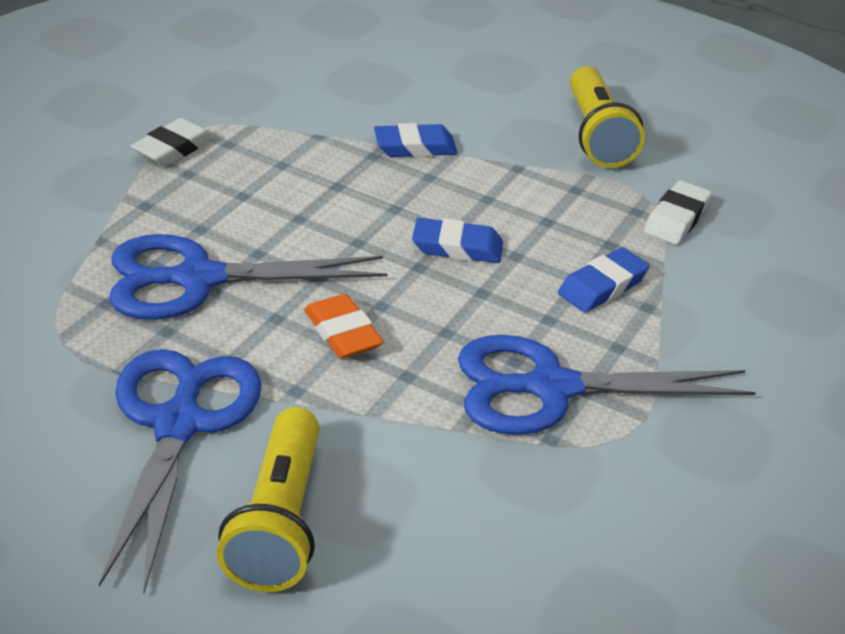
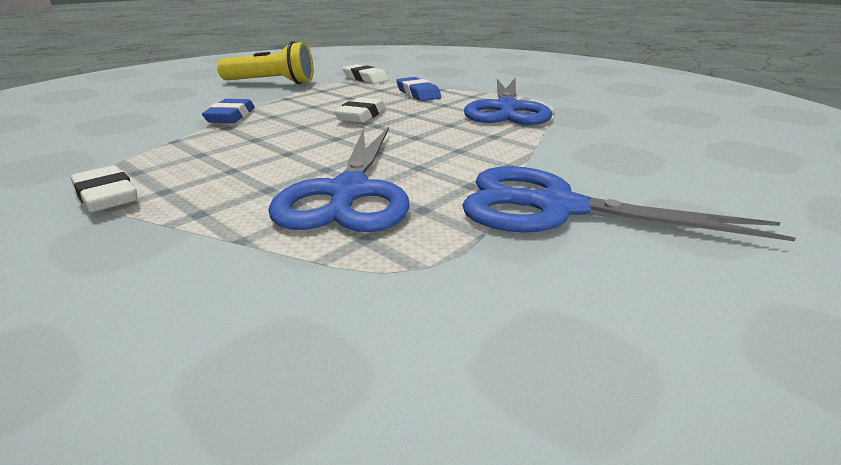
camera: 75 degrees left, 10 degrees down
yellow flashlight [217,407,320,592] -> none
orange eraser [304,294,384,359] -> none
blue eraser [412,218,503,263] -> white eraser [334,98,385,123]

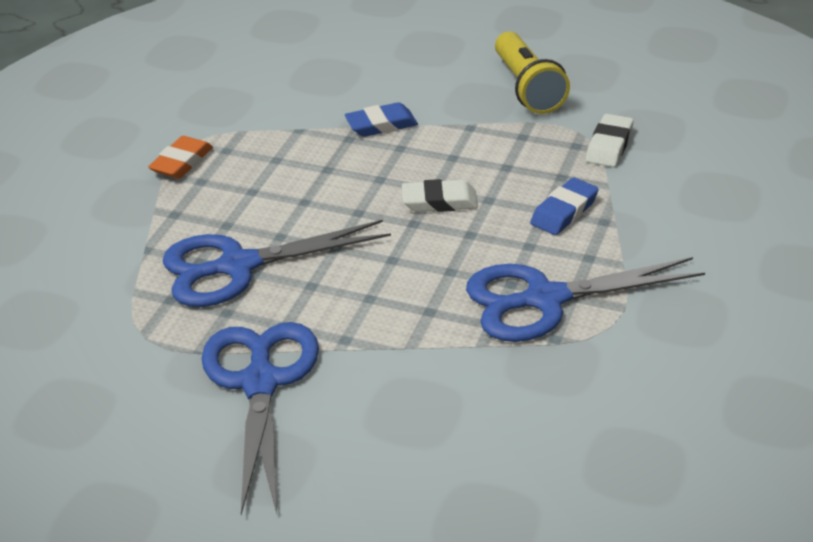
camera: 70 degrees right, 10 degrees up
white eraser [71,165,137,212] -> orange eraser [148,136,213,179]

